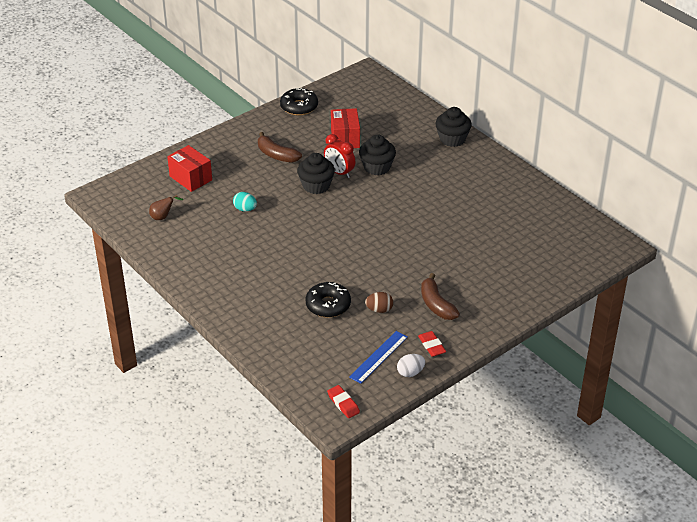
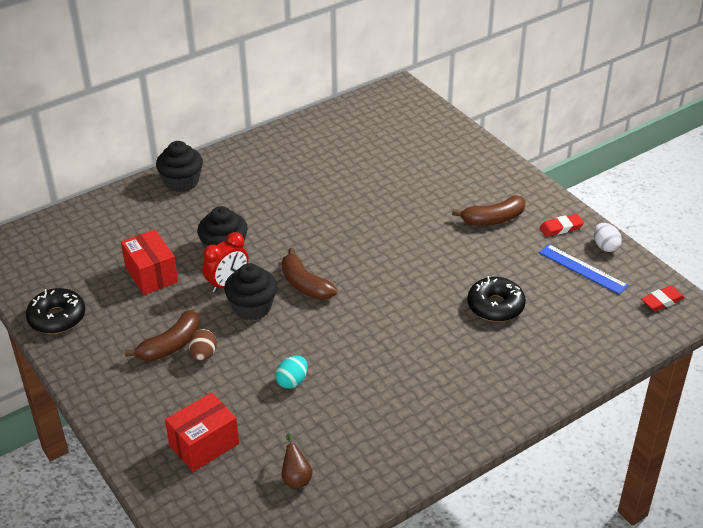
camera: 85 degrees left, 0 degrees up
red box [331,108,360,148] -> red box turned 60 degrees clockwise [121,229,178,295]
brown egg [365,292,393,313] -> brown egg moved to [189,329,217,361]
none -> brown banana [282,248,337,300]

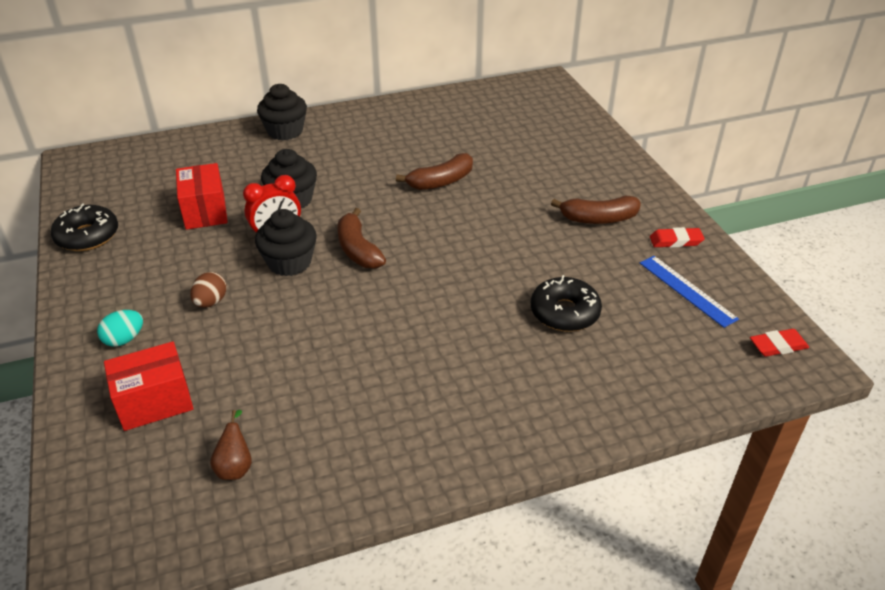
camera: 15 degrees right, 0 degrees up
brown banana [125,310,200,361] -> brown banana moved to [396,153,473,190]
turquoise egg [275,356,308,389] -> turquoise egg moved to [97,310,143,347]
white egg [594,223,622,252] -> none

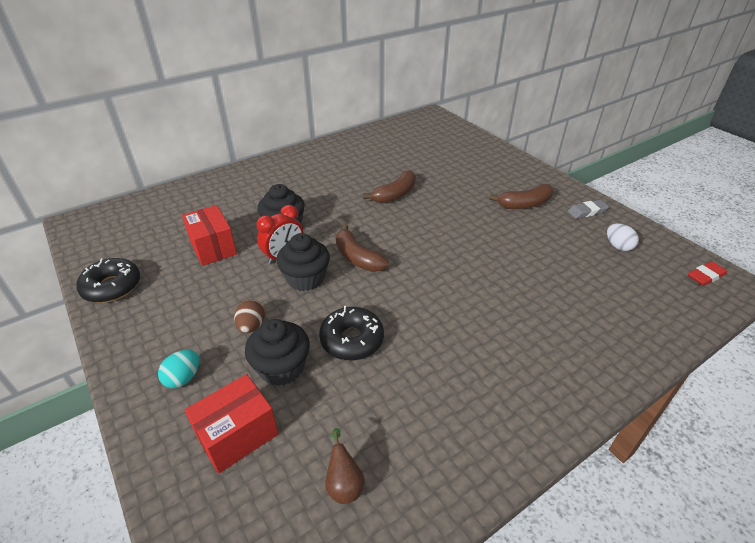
camera: 15 degrees left, 0 degrees up
black cupcake [257,84,307,141] -> black cupcake moved to [245,319,310,386]
black donut [531,275,602,332] -> black donut moved to [319,306,384,361]
blue ruler [640,256,739,328] -> white egg [607,223,639,251]
red eraser [650,227,705,248] -> grey eraser [568,200,609,219]

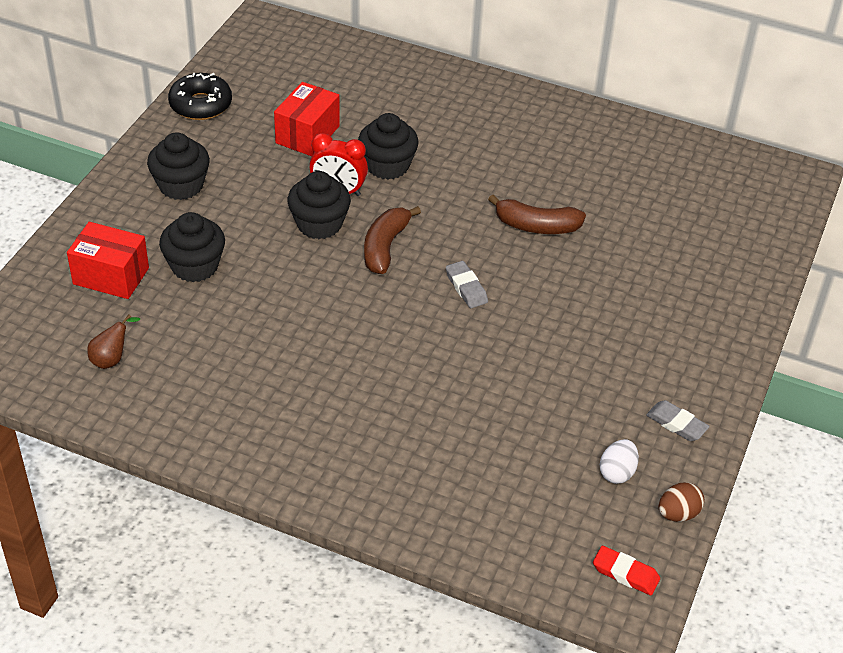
camera: 55 degrees right, 5 degrees up
turquoise egg [158,350,200,388] -> none
brown egg [234,299,265,333] -> brown egg moved to [659,482,704,522]
black donut [319,306,384,361] -> none
brown banana [489,184,554,209] -> none
none -> black cupcake [147,132,210,200]
none -> grey eraser [446,261,488,308]

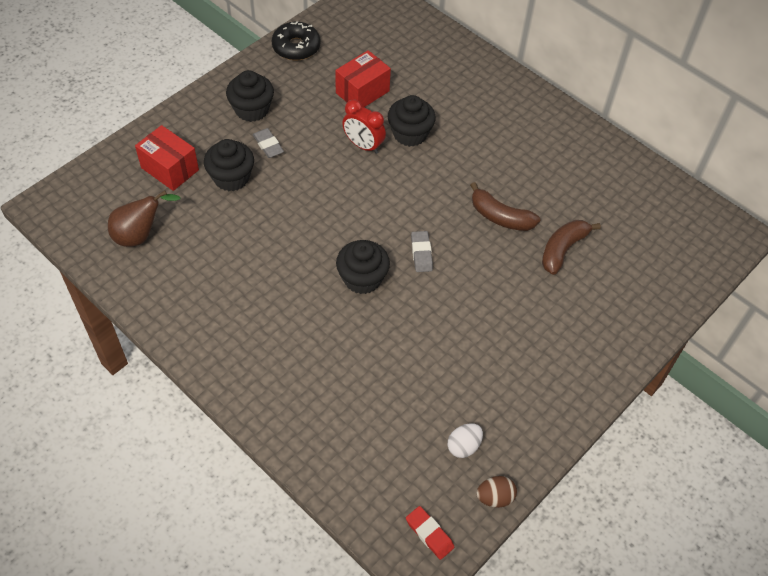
camera: 20 degrees right, 10 degrees up
brown pear [87,315,140,369] -> brown pear [108,191,181,247], size x1.60
black cupcake [288,171,351,239] -> black cupcake moved to [336,240,390,294]
brown banana [364,206,421,274] -> brown banana moved to [542,220,601,275]
grey eraser [646,400,710,441] -> grey eraser moved to [253,128,284,158]

